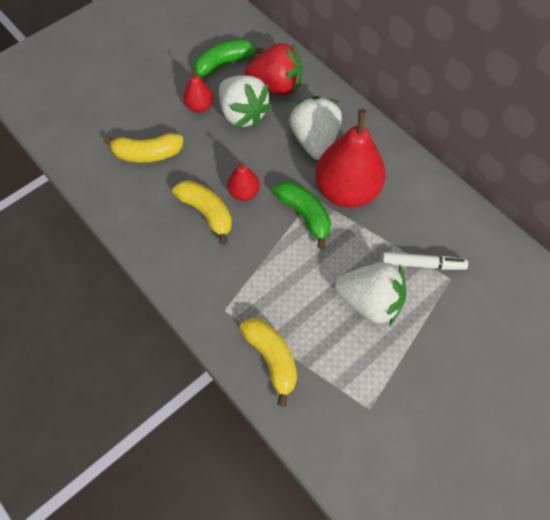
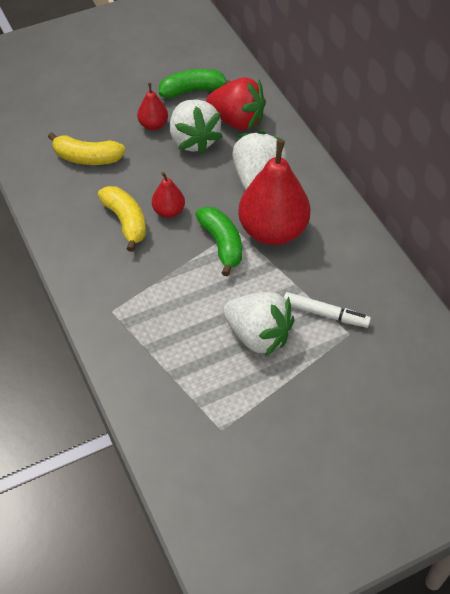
camera: 15 degrees right, 10 degrees down
yellow banana [240,318,297,406] -> none

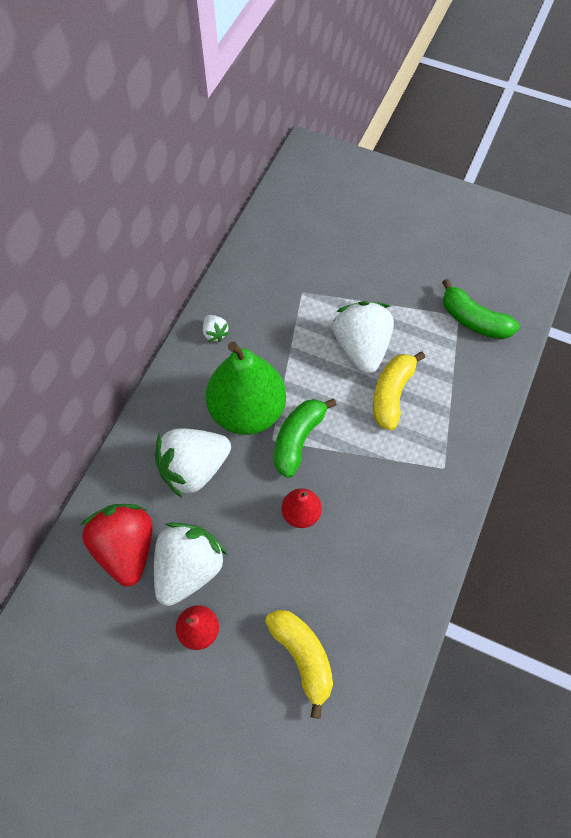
camera: 130 degrees left, 10 degrees up
yellow banana [98,186,146,252] -> yellow banana moved to [373,352,425,430]
green banana [159,69,231,98] -> green banana moved to [442,279,519,339]
red pear [238,139,310,245] -> green pear [206,342,286,435]
white marker [284,292,371,328] -> none
none -> white strawberry [203,315,229,342]

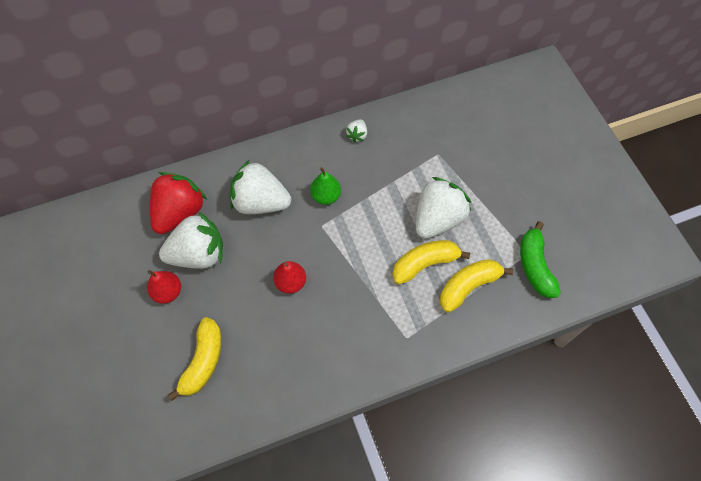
camera: 45 degrees right, 0 degrees up
green pear [206,342,286,435] -> green pear [310,167,341,205], size x0.48
green banana [274,398,336,478] -> none
none -> yellow banana [440,259,513,312]

